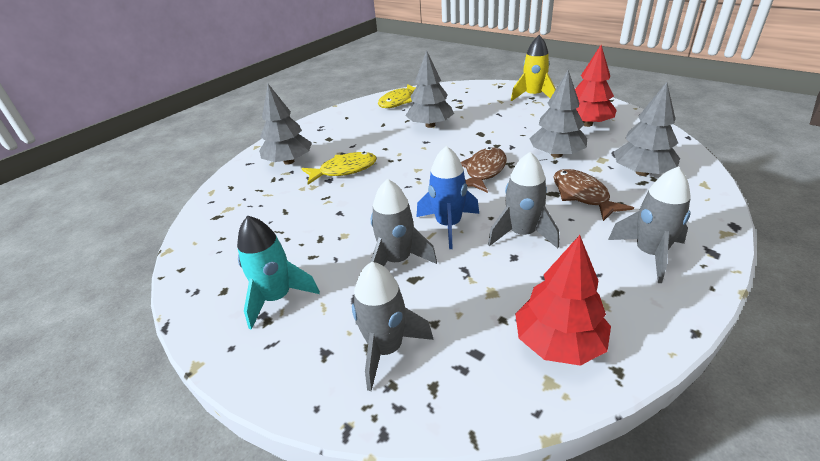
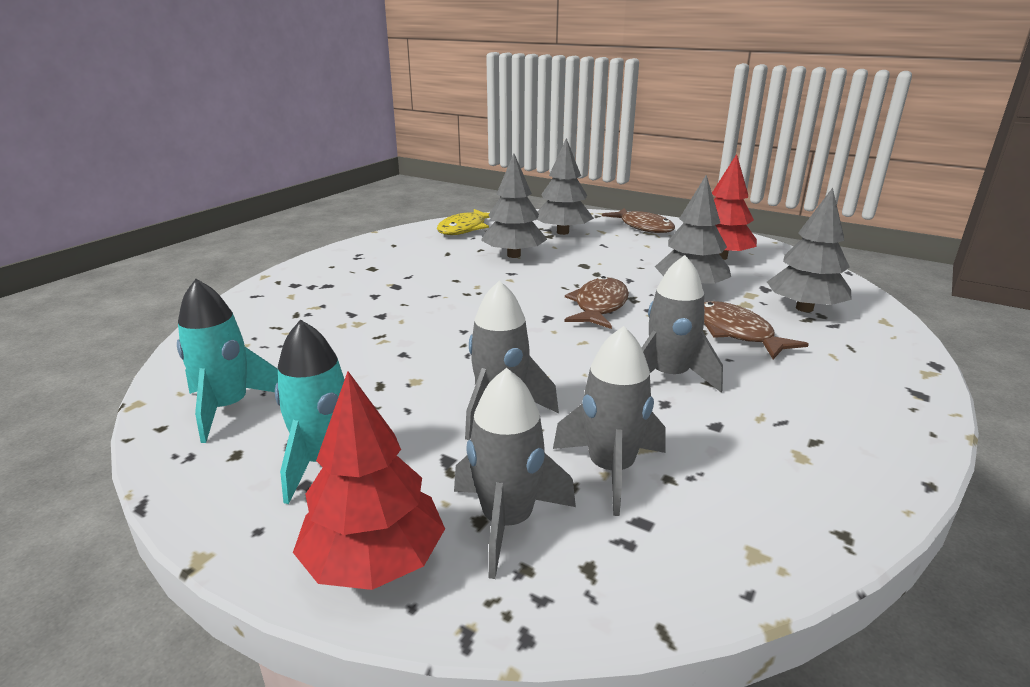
camera: 10 degrees left, 10 degrees down
grey tree [259,84,312,165] -> grey tree moved to [537,138,594,235]
yellow fish [301,152,377,185] -> none
blue rocket [417,146,479,249] -> none
yellow rocket [511,35,556,101] -> brown fish [602,208,675,233]
red tree [515,235,611,366] -> red tree moved to [293,371,445,590]
grey rocket [608,167,691,283] -> grey rocket moved to [553,326,666,516]
none -> turquoise rocket [177,279,278,443]

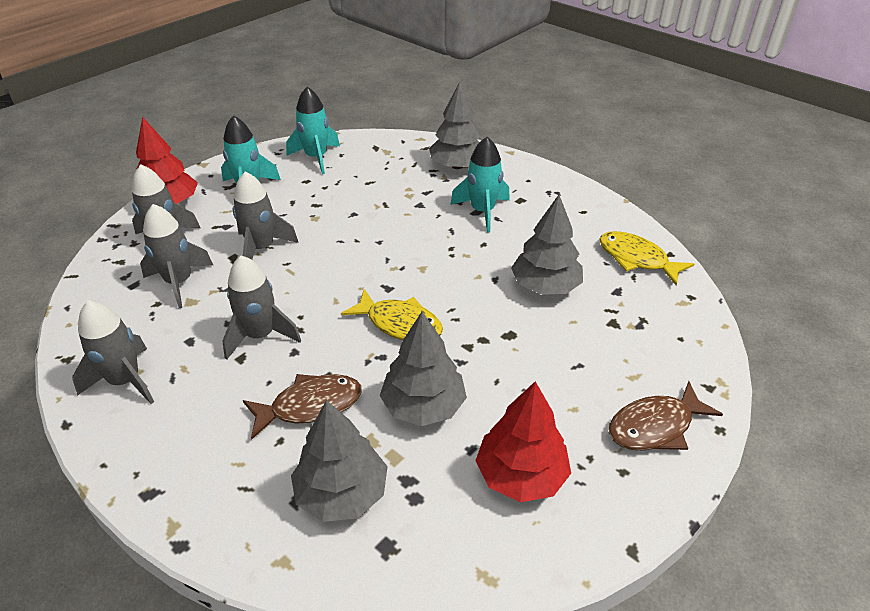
camera: 100 degrees right, 15 degrees up
grey tree [537,138,594,235] -> grey tree moved to [429,82,481,169]
brown fish [565,276,629,329] -> yellow fish [341,289,443,340]
none -> grey rocket [72,300,154,404]
none -> turquoise rocket [450,137,510,233]

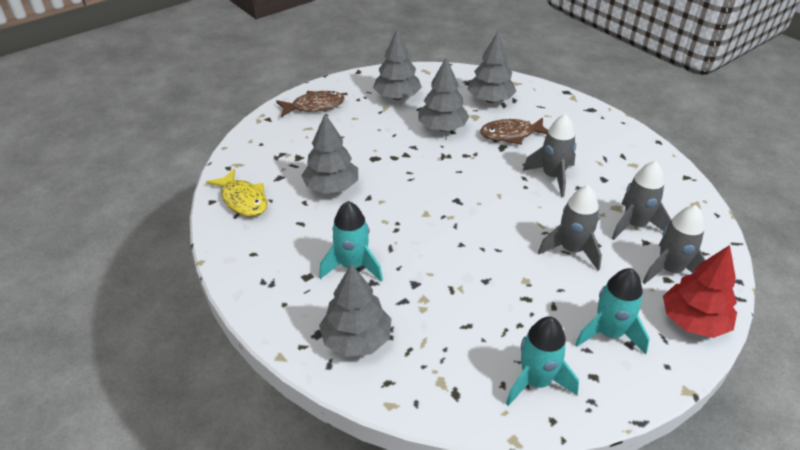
camera: 170 degrees left, 0 degrees up
grey rocket [72,300,154,404] -> none
yellow fish [341,289,443,340] -> none
red tree [475,381,571,502] -> grey tree [373,28,422,100]

